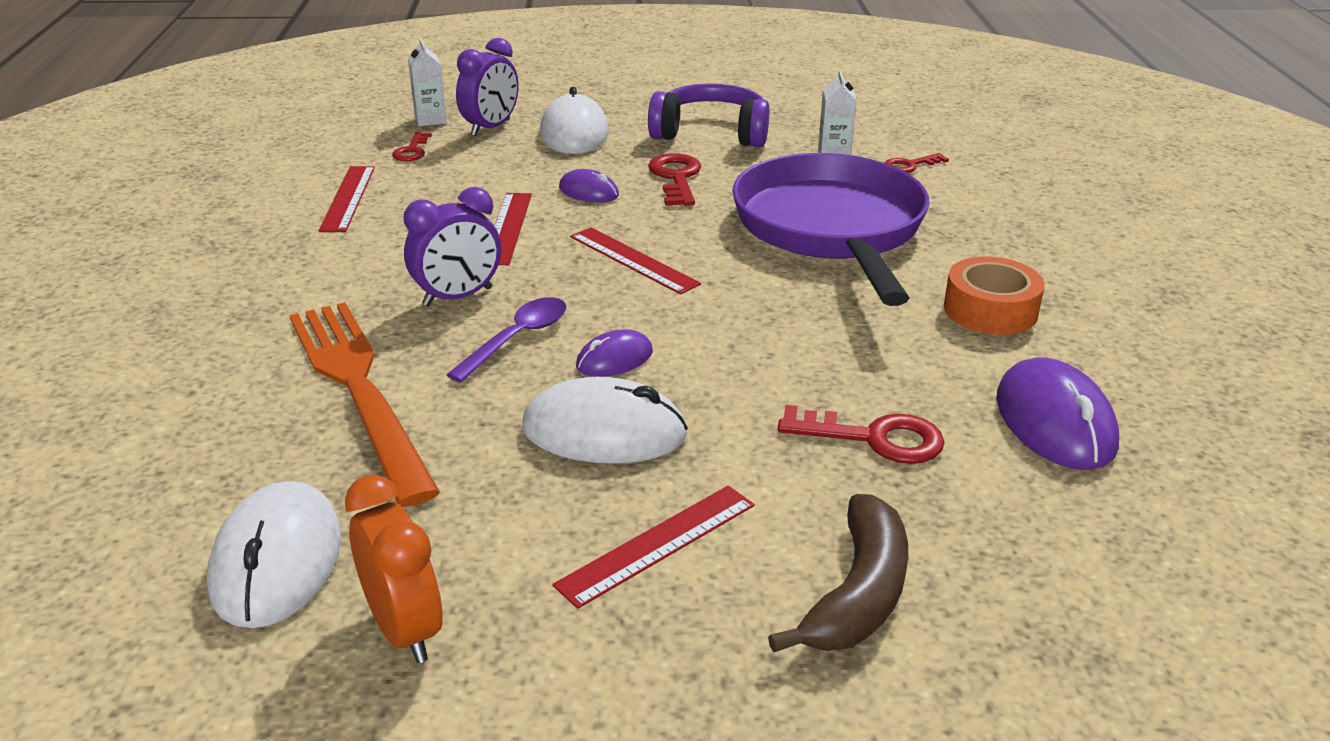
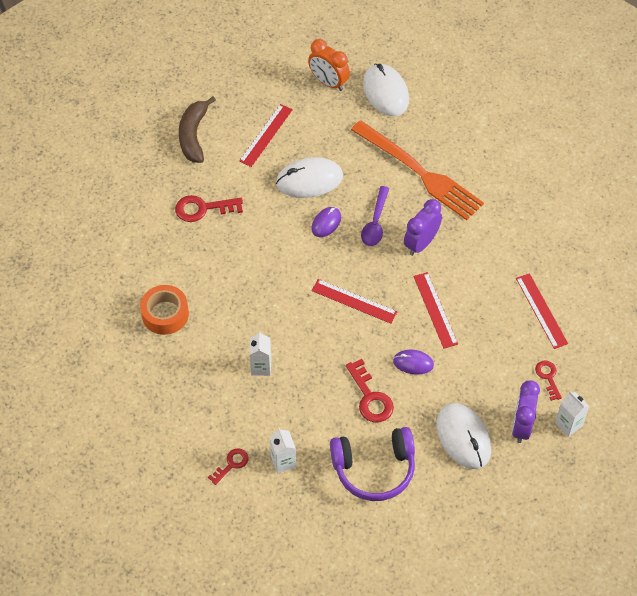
camera: 160 degrees right, 25 degrees up
purple pan [732,153,930,306] -> white carton [249,331,271,376]
purple mouse [996,357,1119,470] -> none

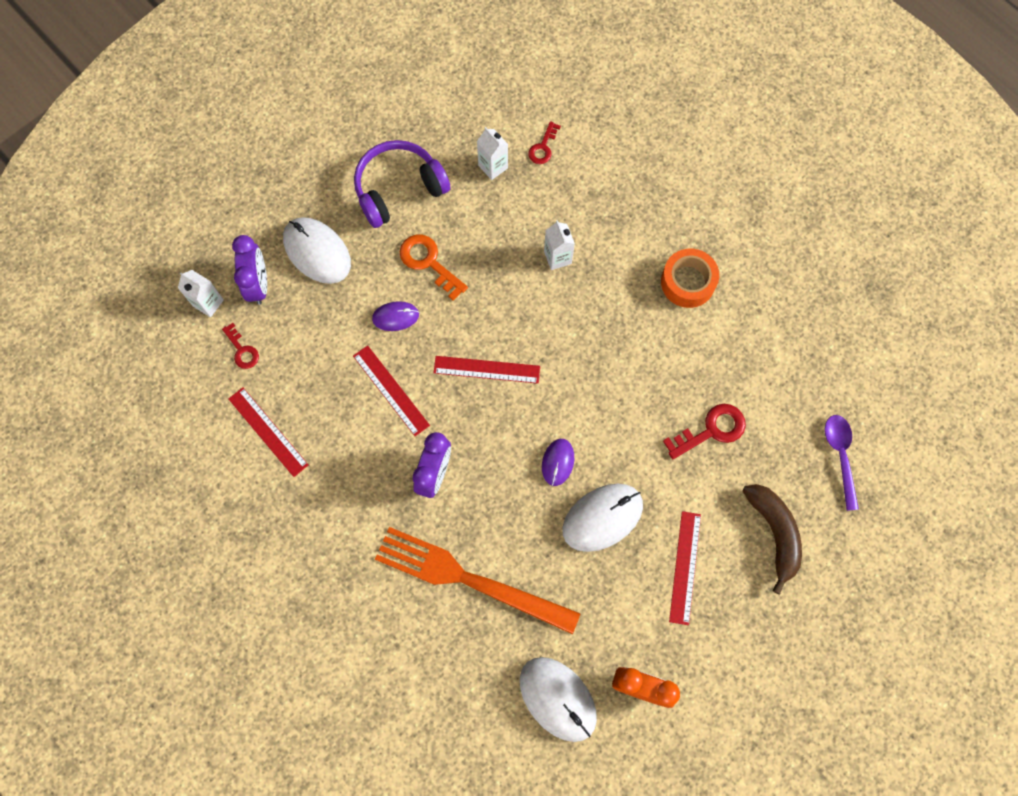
camera: 160 degrees right, 15 degrees up
red key [346,359,394,422] -> orange key [400,235,468,301]
purple spoon [361,186,389,246] -> purple spoon moved to [825,415,859,511]

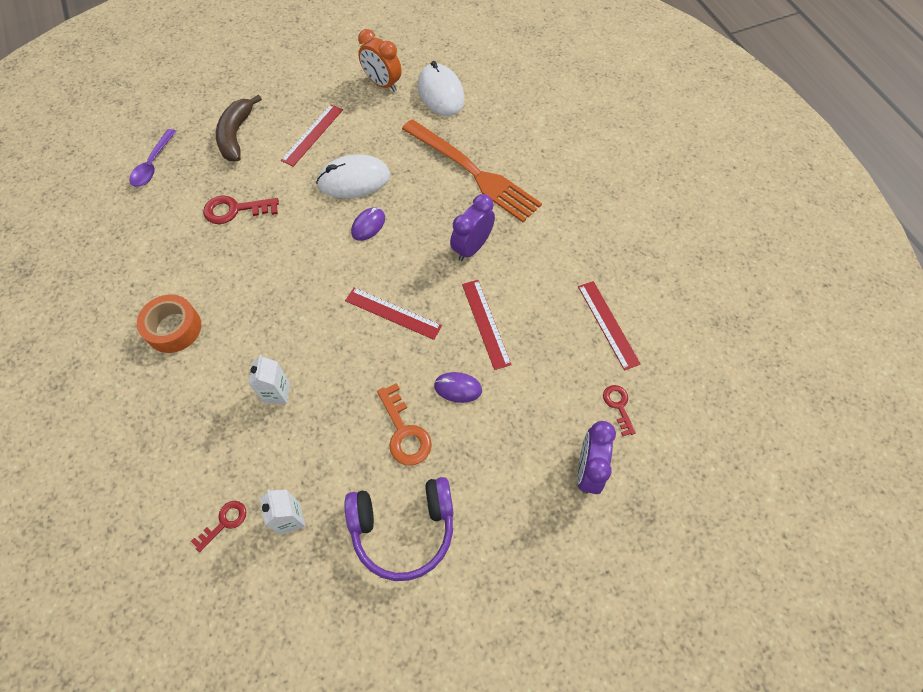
camera: 160 degrees left, 10 degrees down
white carton [178,270,224,317] -> none
white mouse [283,217,351,284] -> none

